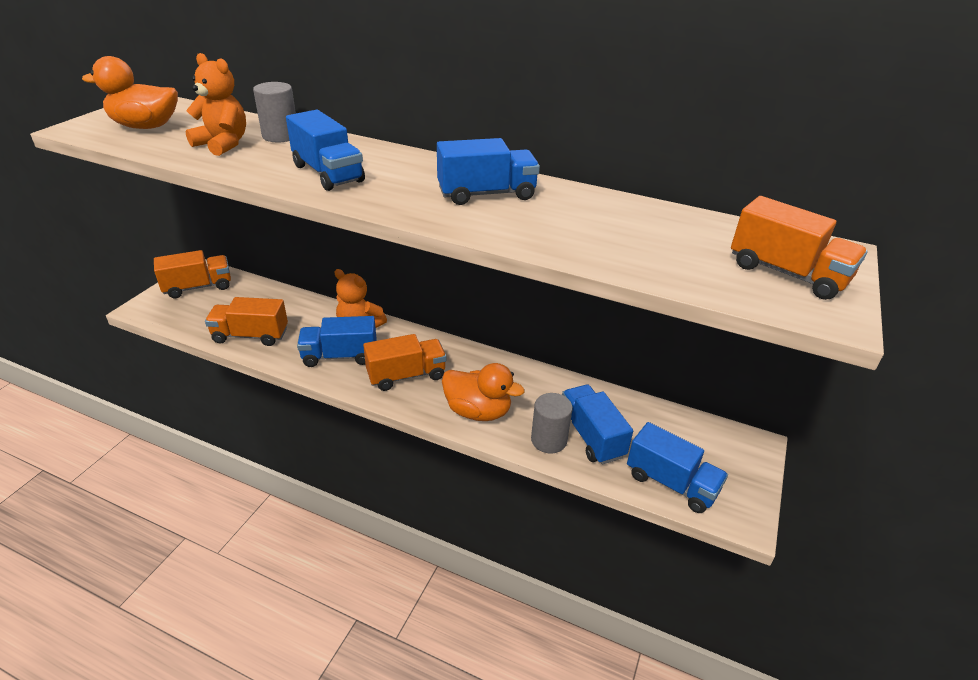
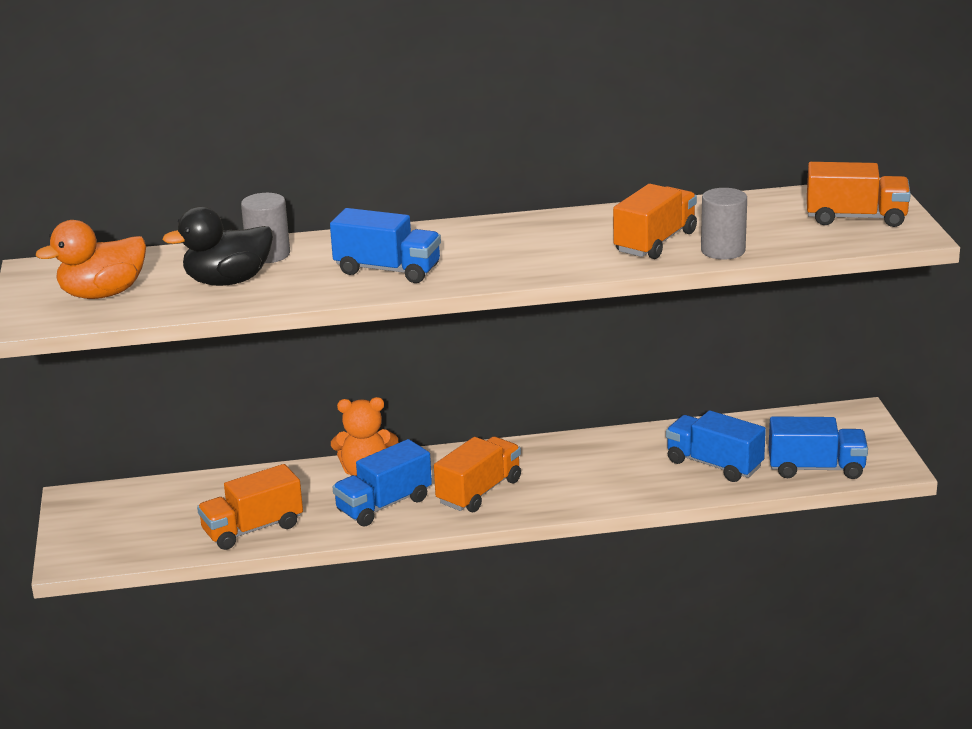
camera: 30 degrees left, 10 degrees down
orange truck [154,250,231,298] -> orange truck moved to [613,184,697,259]
orange teddy bear [185,53,246,156] -> black duck [163,206,273,286]
blue truck [437,138,540,205] -> none
orange duck [442,363,525,421] -> none
grey cylinder [531,393,573,453] -> grey cylinder moved to [701,188,747,260]

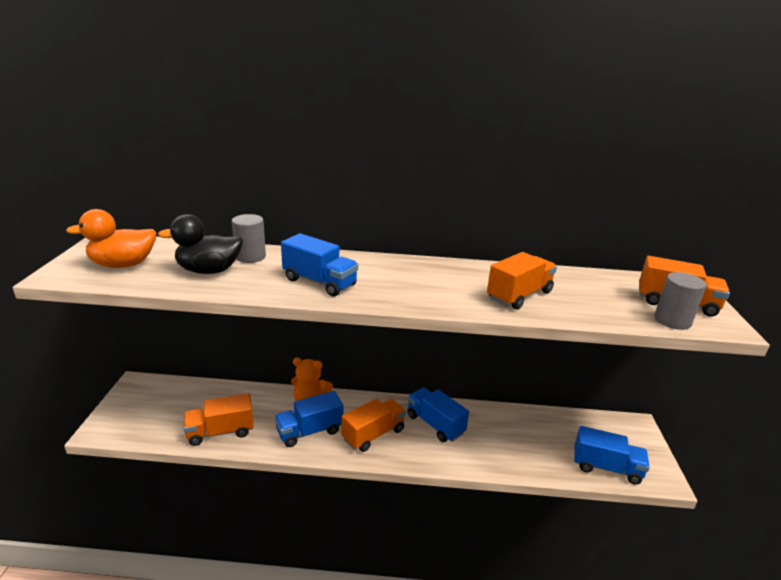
camera: 10 degrees right, 0 degrees up
blue truck [666,410,766,482] -> blue truck moved to [407,388,469,442]
grey cylinder [701,188,747,260] -> grey cylinder moved to [654,272,706,330]

